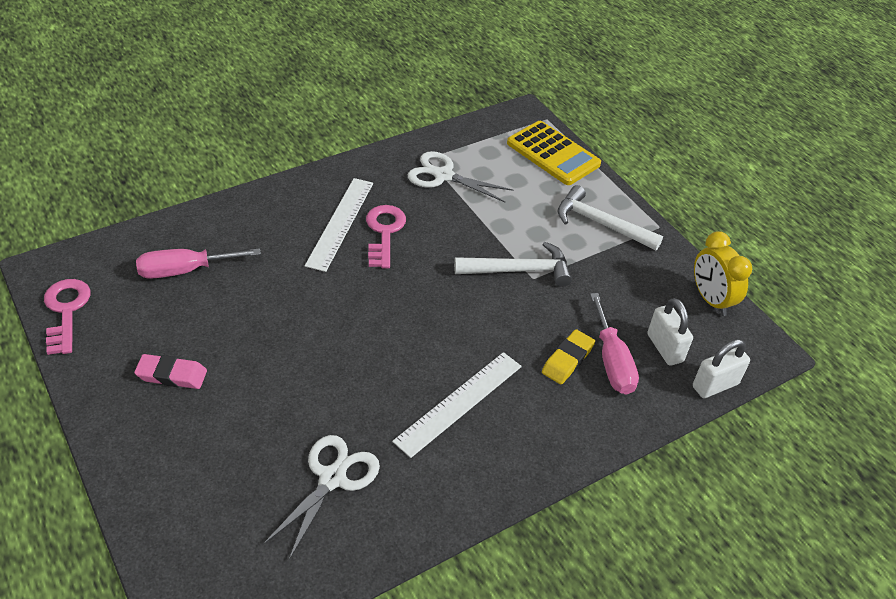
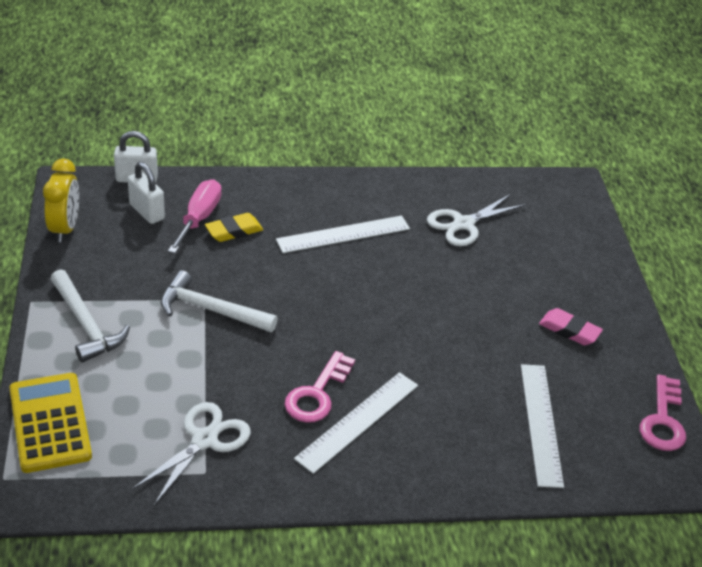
camera: 155 degrees left, 5 degrees down
pink screwdriver [136,248,261,279] -> white ruler [521,364,564,488]
white scissors [408,151,513,202] -> white scissors turned 105 degrees counterclockwise [132,402,251,505]
white padlock [647,298,693,366] -> white padlock turned 45 degrees counterclockwise [128,162,165,224]

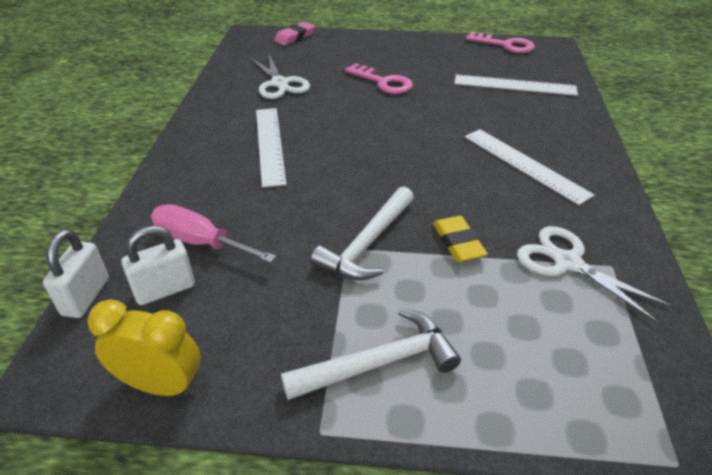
camera: 75 degrees left, 0 degrees up
yellow calculator [9,373,92,473] -> none
yellow eraser [205,213,263,242] -> yellow eraser moved to [433,216,488,262]
pink key [284,351,355,423] -> pink key moved to [345,63,413,94]
pink eraser [539,308,603,345] -> pink eraser moved to [274,22,315,46]

